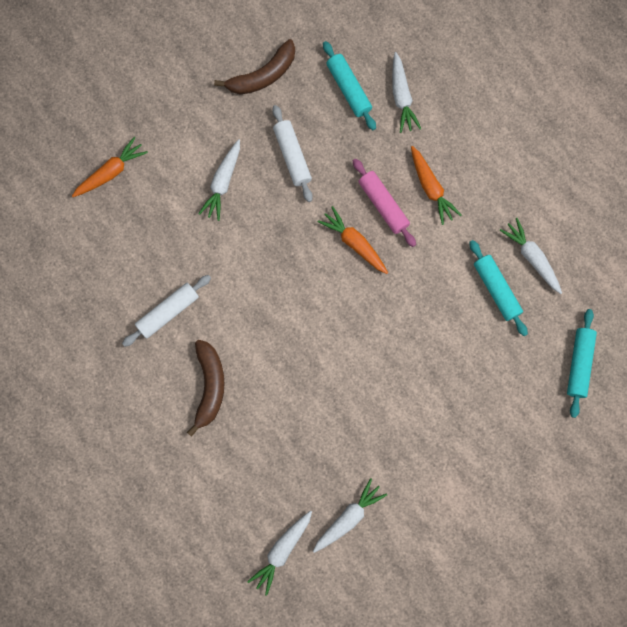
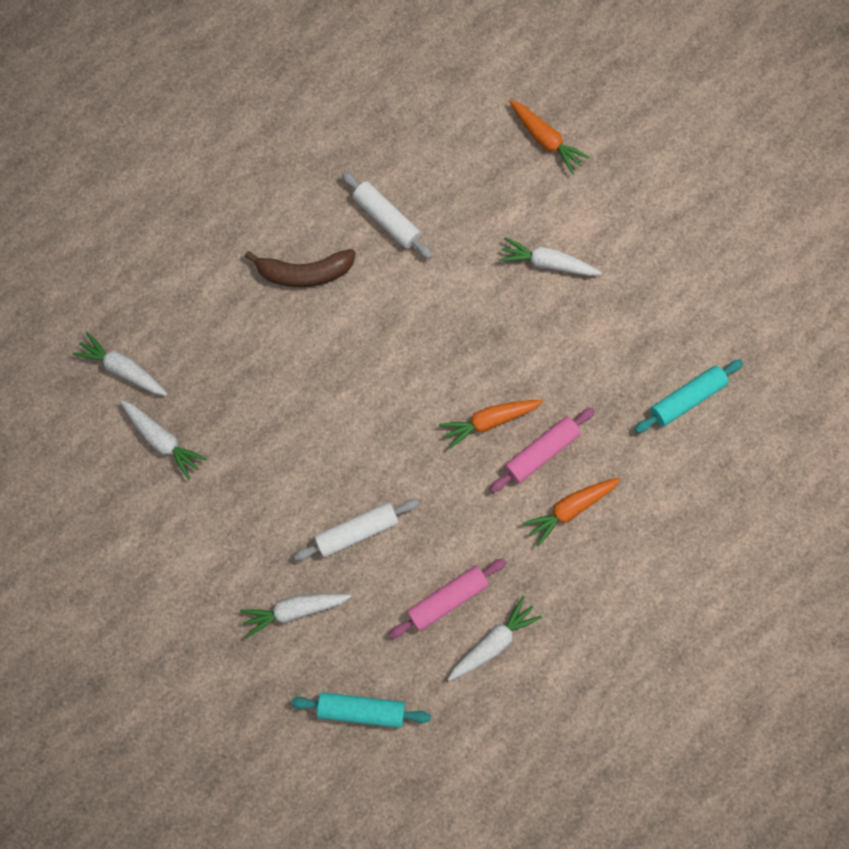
camera: 85 degrees right, 0 degrees up
brown banana [214,39,295,95] -> none
white rolling pin [272,105,313,202] -> white rolling pin moved to [294,499,419,560]
orange carrot [317,206,388,274] -> orange carrot turned 150 degrees counterclockwise [439,400,543,449]
white carrot [392,52,421,133] -> white carrot moved to [240,594,351,638]
turquoise rolling pin [469,240,528,336] -> pink rolling pin [389,558,506,638]

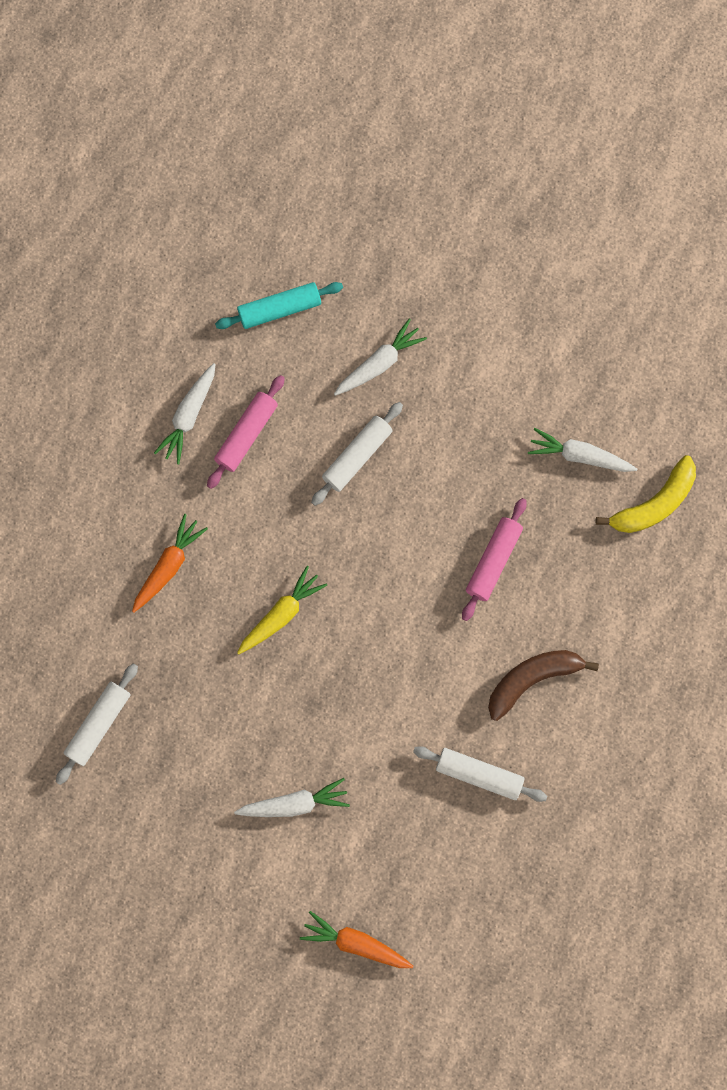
camera: 155 degrees right, 0 degrees up
white carrot [72,332,168,396] -> yellow banana [595,455,696,533]
orange carrot [439,400,543,449] -> yellow carrot [237,566,327,654]
pink rolling pin [490,408,595,493] -> pink rolling pin moved to [462,498,527,621]
turquoise rolling pin [635,359,743,433] -> white rolling pin [56,663,138,785]

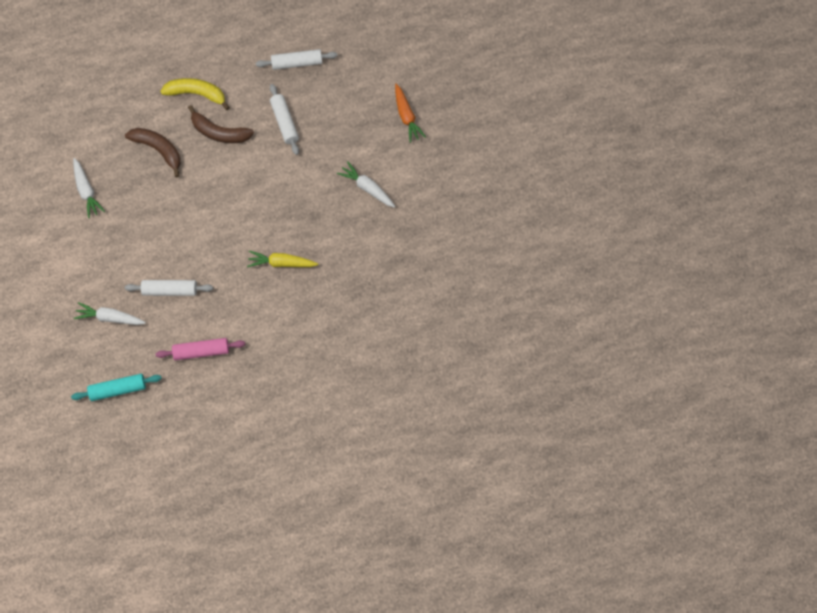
camera: 130 degrees left, 10 degrees down
white rolling pin [56,663,138,785] -> white rolling pin moved to [256,49,338,70]
orange carrot [132,514,208,612] -> none
white carrot [154,363,215,464] -> none
turquoise rolling pin [215,282,343,329] -> turquoise rolling pin turned 45 degrees counterclockwise [71,374,162,401]
pink rolling pin [462,498,527,621] -> none
yellow banana [595,455,696,533] -> yellow banana moved to [160,78,230,110]
none -> brown banana [125,128,181,177]

